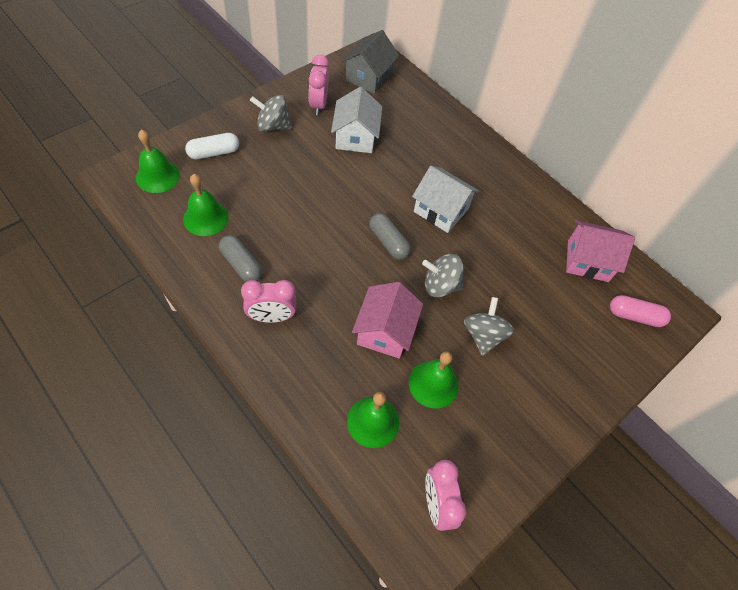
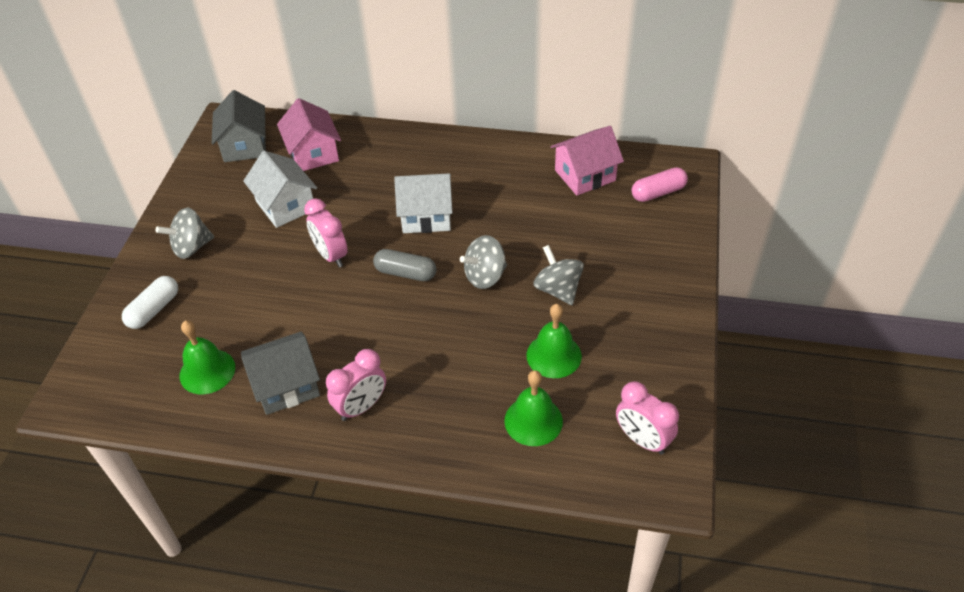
camera: 30 degrees left, 10 degrees down
green bell [136,130,180,193] -> none
grey capsule [219,235,262,282] -> grey house [241,331,320,415]
pink clock [309,55,329,115] -> pink clock moved to [304,198,348,267]
pink house [352,282,423,359] -> pink house moved to [277,98,341,171]

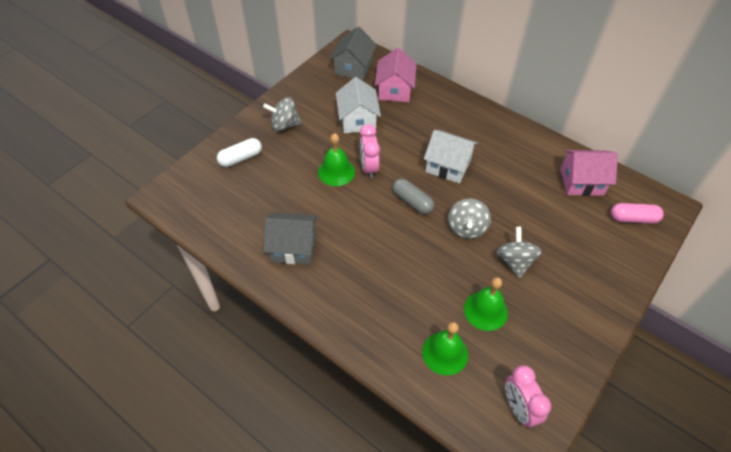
camera: 25 degrees right, 5 degrees up
green bell [180,320,235,394] -> green bell moved to [318,133,355,186]
pink clock [326,349,386,421] -> none
grey spinning top [460,235,507,289] -> grey spinning top turned 75 degrees counterclockwise [448,199,491,239]

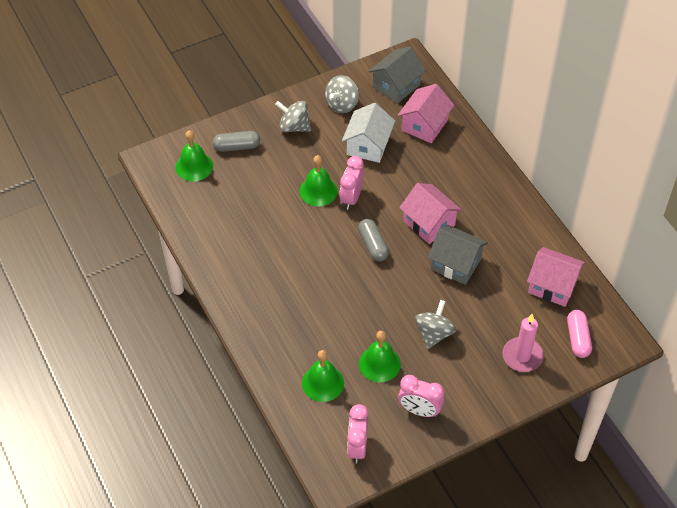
camera: 25 degrees right, 0 degrees up
white capsule [217,138,262,167] -> grey capsule [213,131,260,152]
grey house [264,212,318,265] -> grey house moved to [428,225,488,285]
white house [424,130,478,184] -> pink house [399,183,462,244]
grey spinning top [448,199,491,239] -> grey spinning top moved to [325,75,359,113]
pink capsule [611,203,664,224] -> pink capsule turned 60 degrees clockwise [567,310,592,358]
none -> green bell [176,130,213,181]
none -> pink clock [398,375,444,417]
none -> pink candle [503,314,544,372]

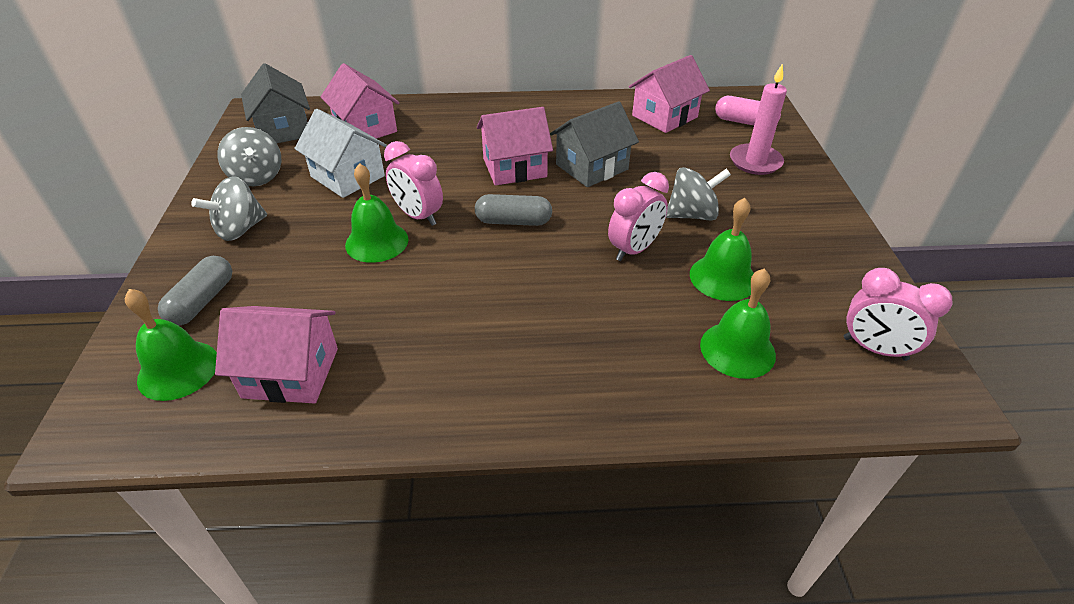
camera: 65 degrees left, 10 degrees down
pink clock [398,375,444,417] -> pink clock moved to [608,172,669,261]
grey spinning top [415,300,456,349] -> grey spinning top turned 120 degrees clockwise [666,167,731,221]
none -> pink house [215,306,338,404]

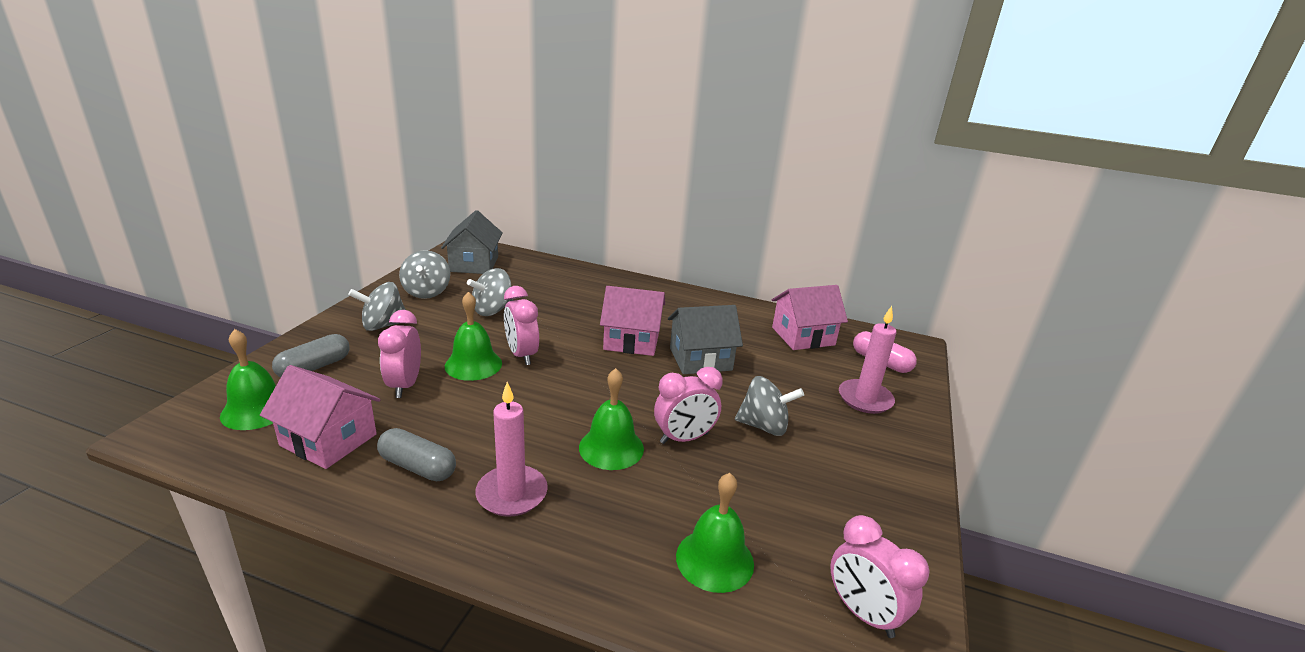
camera: 20 degrees right, 15 degrees down
white house [294,109,387,198] -> grey spinning top [467,268,514,316]
pink house [321,63,399,138] -> none
grey capsule [475,194,552,226] -> grey capsule moved to [377,428,456,481]
green bell [690,198,754,301] -> green bell moved to [579,368,644,470]
none -> pink clock [378,310,421,398]
none -> pink candle [475,382,548,517]

